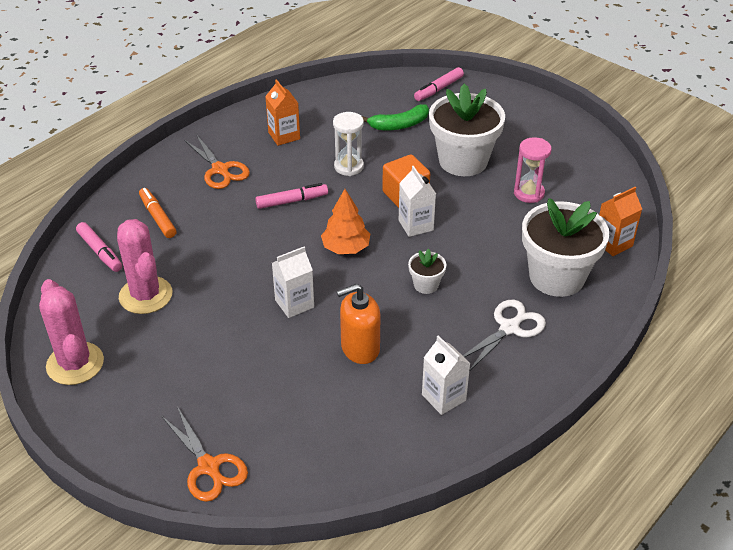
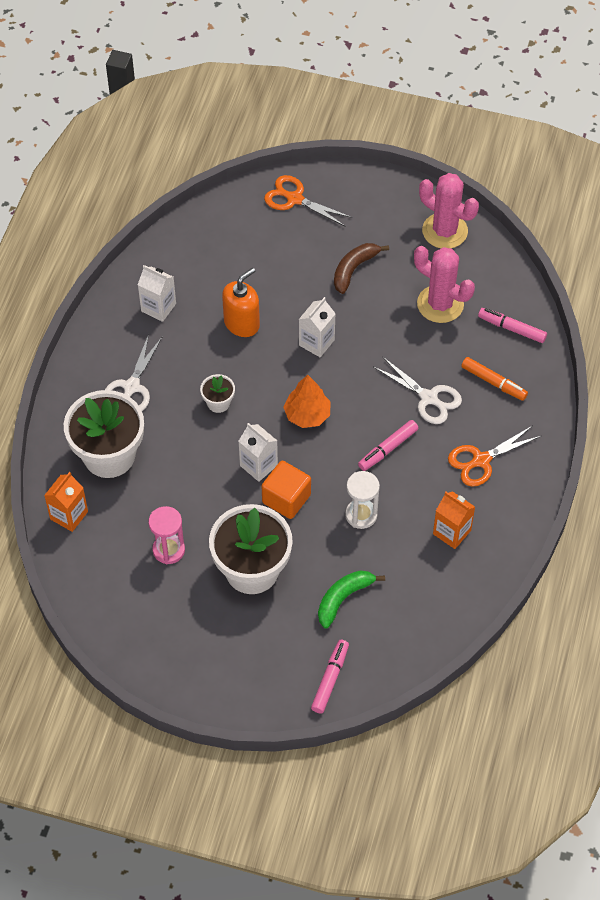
camera: 155 degrees right, 15 degrees up
orange scissors [184,134,250,189] -> orange scissors turned 60 degrees counterclockwise [448,426,541,487]
none -> brown banana [334,243,389,294]
none -> white scissors [374,356,462,424]

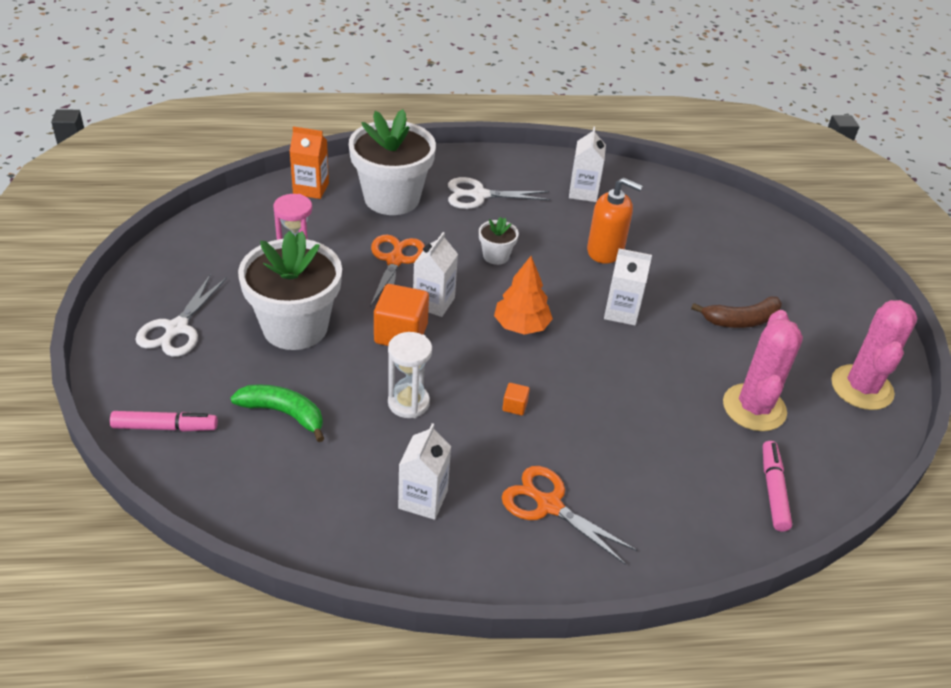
camera: 65 degrees right, 15 degrees down
orange scissors [264,175,352,227] -> orange scissors moved to [370,235,425,307]
brown banana [334,243,389,294] -> brown banana turned 150 degrees clockwise [691,296,782,328]
pink marker [358,420,418,471] -> orange cube [502,383,530,415]
white scissors [374,356,462,424] -> white scissors moved to [136,274,227,357]
orange carton [433,491,475,549] -> white carton [398,423,451,520]
orange marker [461,357,528,401] -> none

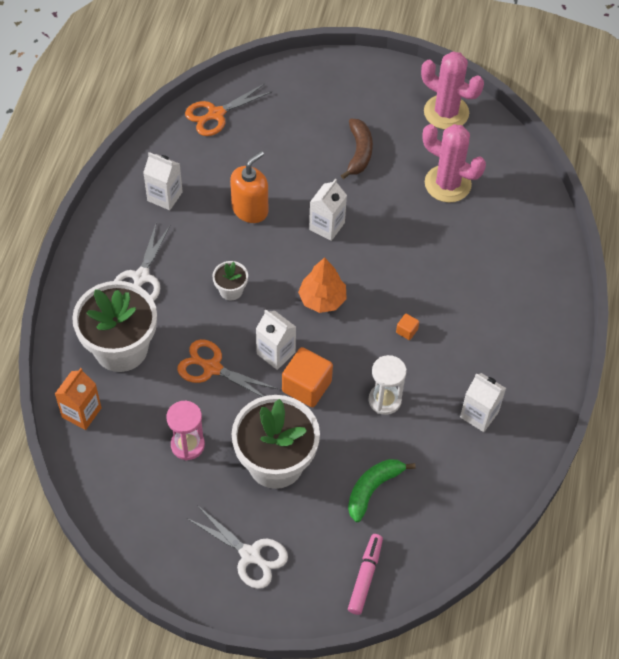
camera: 70 degrees left, 15 degrees up
orange scissors [502,466,637,564] -> orange scissors moved to [185,83,272,136]
pink marker [763,441,792,531] -> none

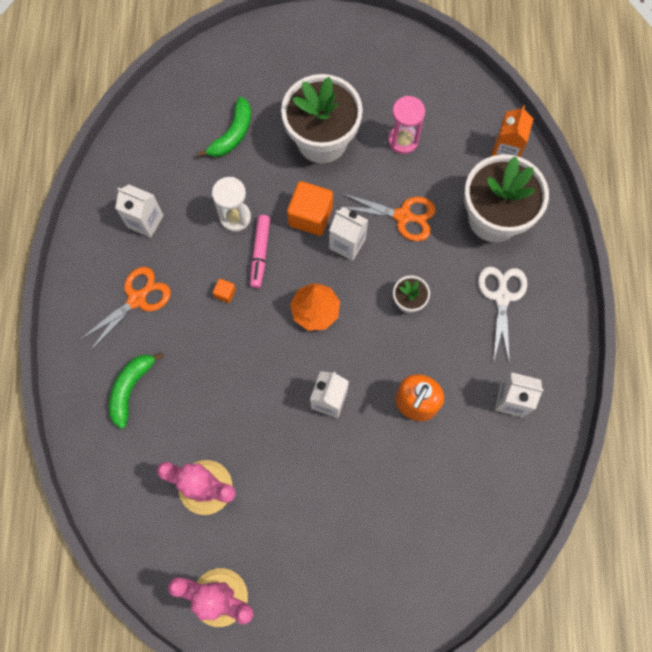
camera: 170 degrees right, 15 degrees up
orange scissors [185,83,272,136] -> orange scissors moved to [80,267,171,352]
white scissors [187,505,288,589] -> none
brown banana [341,119,373,179] -> none
pink marker [348,534,383,615] -> pink marker moved to [250,215,270,288]
none -> green banana [109,352,164,429]

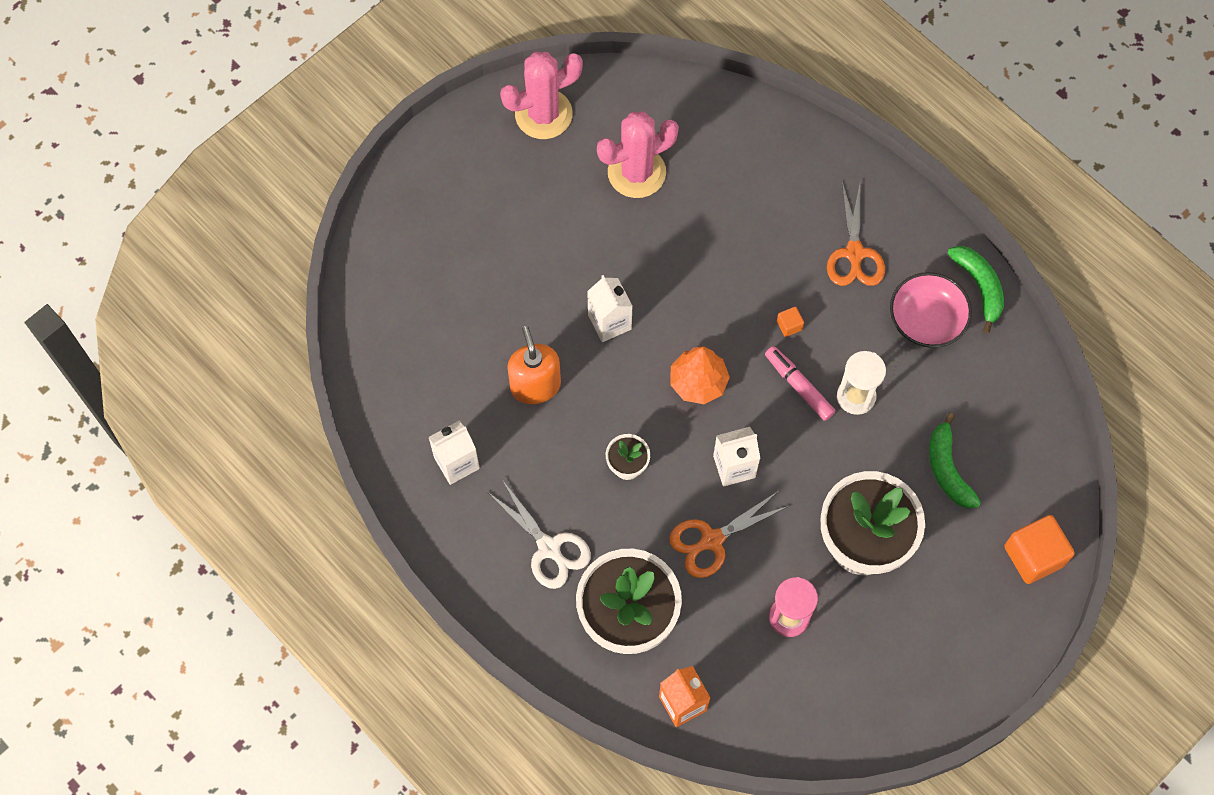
camera: 135 degrees right, 5 degrees down
green banana [109,352,164,429] -> green banana moved to [948,245,1004,333]
white carton [115,184,163,238] -> pink bowl [890,272,972,348]
orange cube [287,181,333,236] -> orange cube moved to [1004,515,1075,584]

